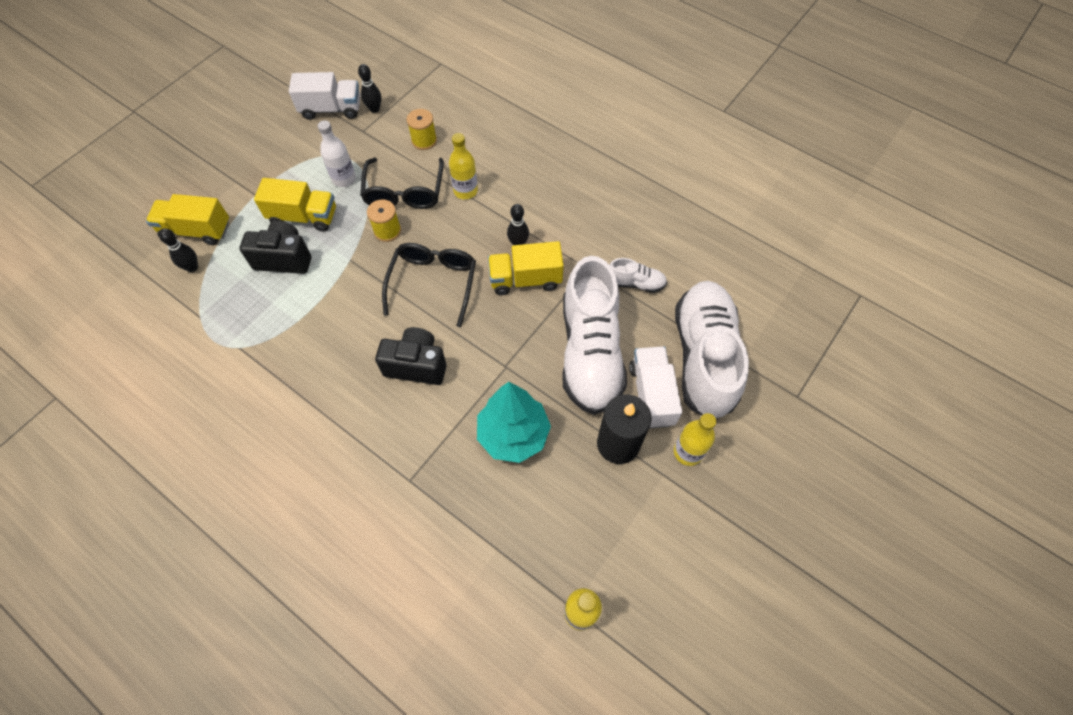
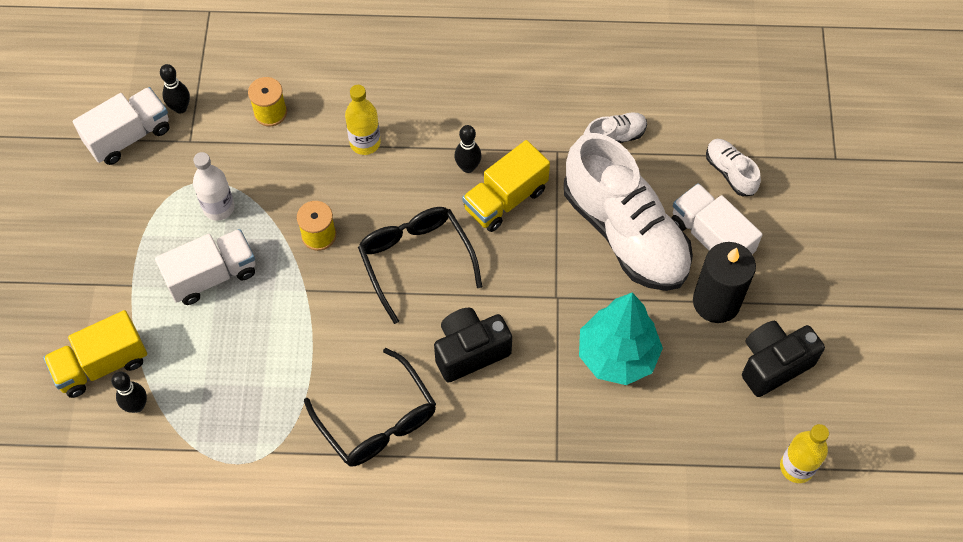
camera: 35 degrees left, 0 degrees up
black camera [240,221,311,274] -> black camera moved to [742,321,825,397]
yellow truck [254,178,336,232] -> white truck [155,229,255,305]
black glasses [360,158,444,209] -> black glasses moved to [304,348,436,466]
yellow bottle [674,413,716,466] -> none
white shoe [675,281,749,419] -> white shoe [706,139,761,196], size x0.43

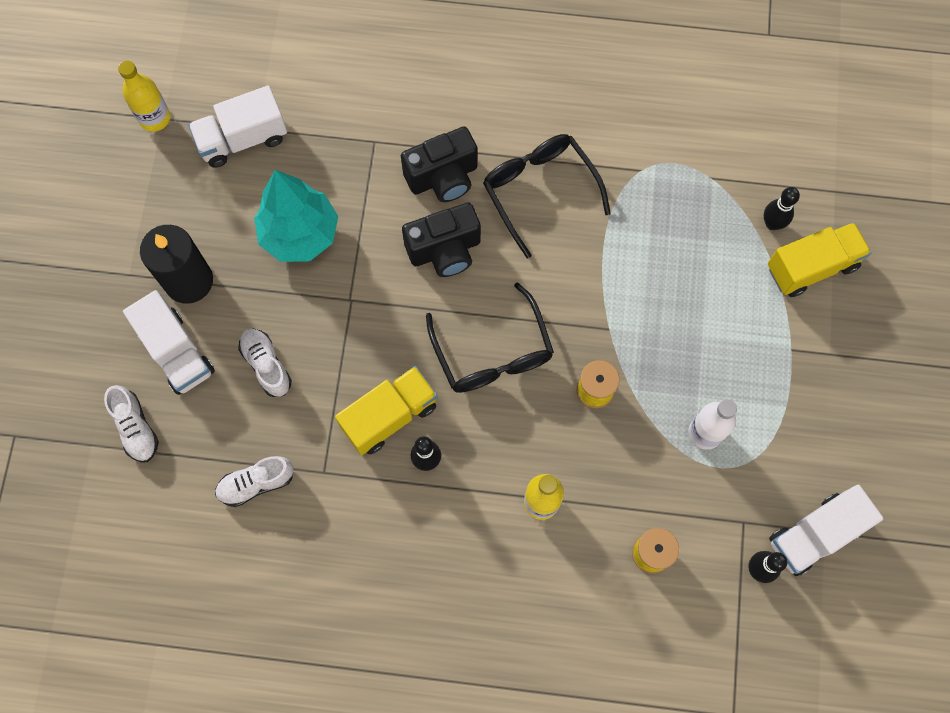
camera: 175 degrees left, 10 degrees up
white truck [155,229,255,305] -> white truck moved to [188,85,287,168]
white shoe [564,133,693,291] -> white shoe [238,329,292,397], size x0.43
black camera [742,321,825,397] -> black camera moved to [401,126,478,202]

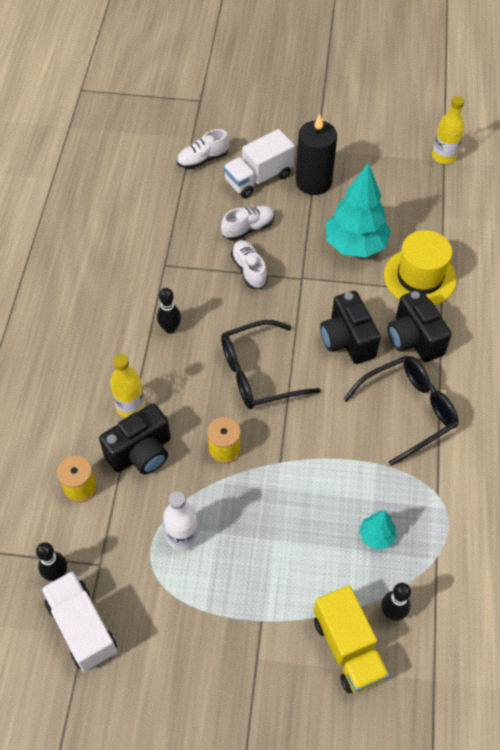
camera: 90 degrees right, 15 degrees down
white truck [188,85,287,168] -> none
white shoe [215,456,294,507] -> white shoe moved to [231,240,268,289]
yellow truck [335,366,437,455] -> none
none -> black camera [99,403,171,474]
none -> turquoise tree [359,510,396,550]
none -> yellow hat [384,230,457,305]

